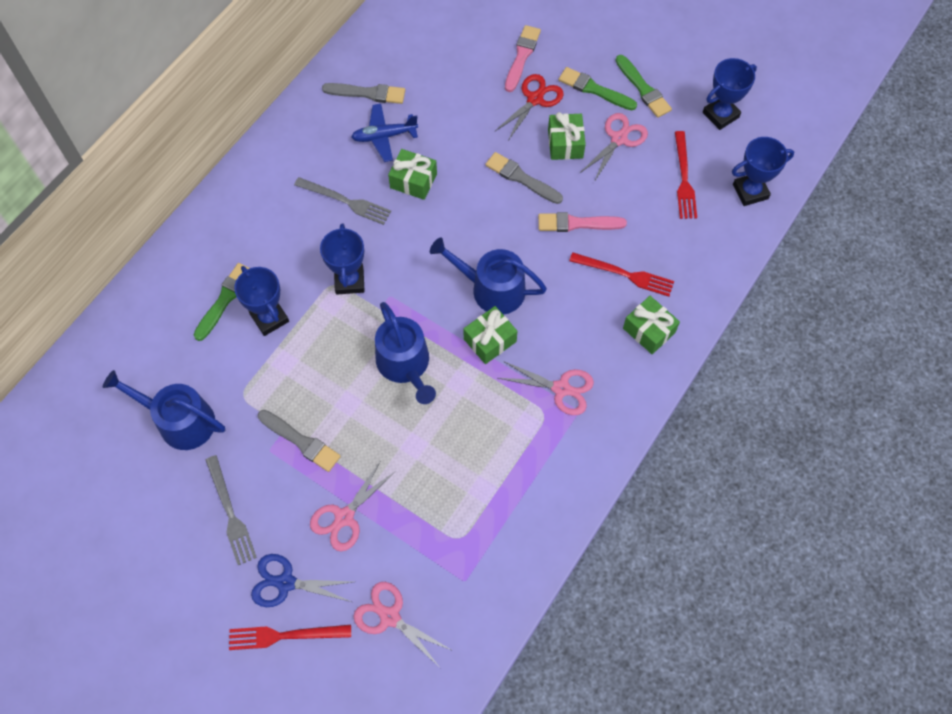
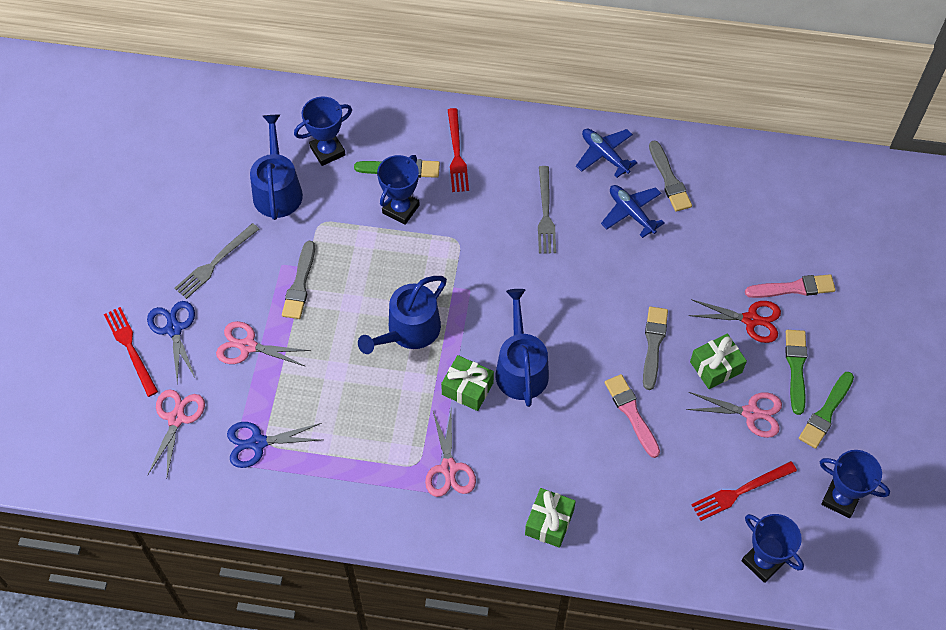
camera: 65 degrees right, 5 degrees down
blue trophy [320,223,365,294] -> blue trophy moved to [294,97,352,166]
green gift [388,149,437,200] -> none
red fork [569,252,674,297] -> red fork moved to [448,108,469,192]
none -> blue scissors [227,422,322,468]
none -> blue plane [576,129,638,178]

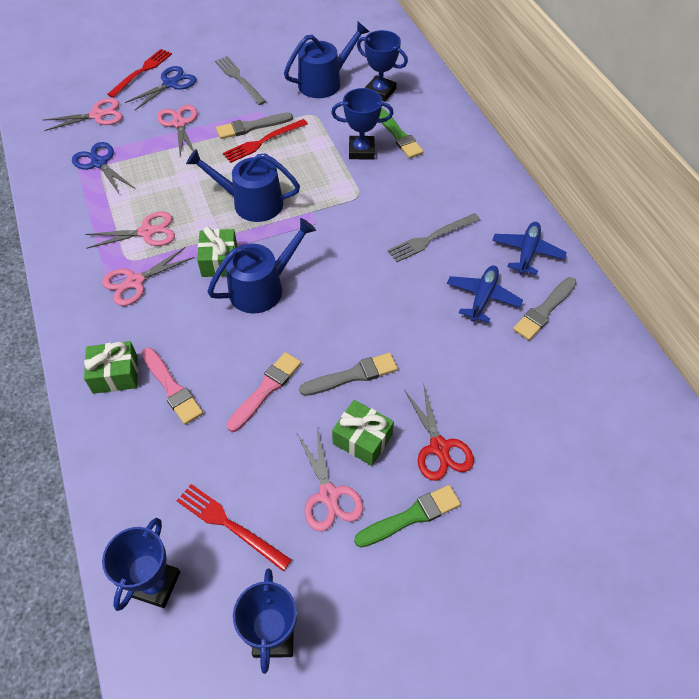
camera: 60 degrees right, 5 degrees down
grey fork [174,223,259,299] -> grey fork turned 45 degrees clockwise [215,56,266,105]
red fork [448,108,469,192] -> red fork moved to [223,119,308,163]
pink brush [745,274,836,298] -> pink brush moved to [142,348,203,425]
green brush [799,372,854,449] -> none
none -> pink scissors [85,211,175,249]

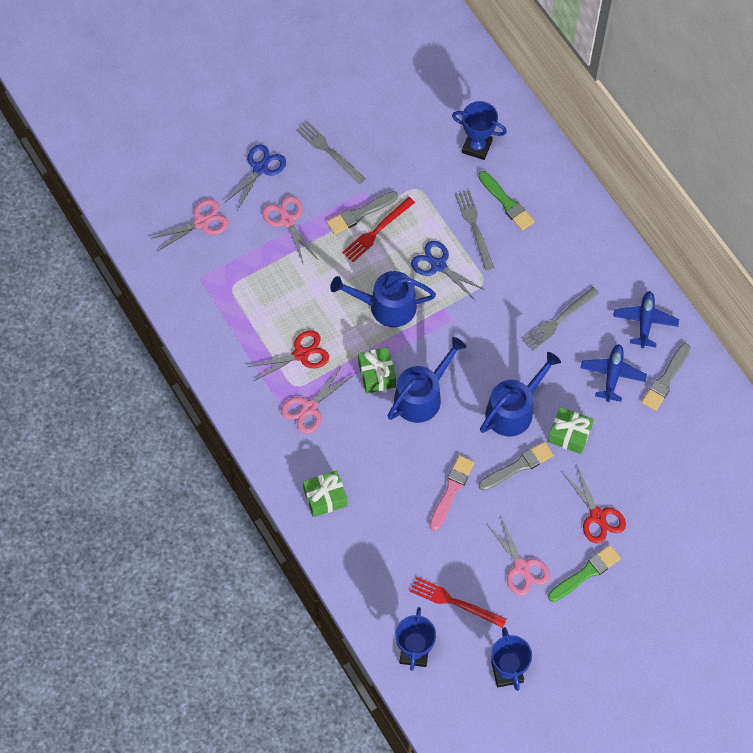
camera: 10 degrees left, 10 degrees up
blue scissors [72,142,134,195] -> blue scissors moved to [411,241,486,301]
pink scissors [85,211,175,249] -> red scissors [248,330,329,381]
red fork [107,49,172,98] -> none
pink brush [142,348,203,425] -> none
blue watering can [284,22,369,98] -> blue watering can moved to [480,352,561,436]
blue trophy [331,88,394,160] -> grey fork [455,190,494,270]
green gift [332,400,394,466] -> green gift moved to [548,407,594,454]

